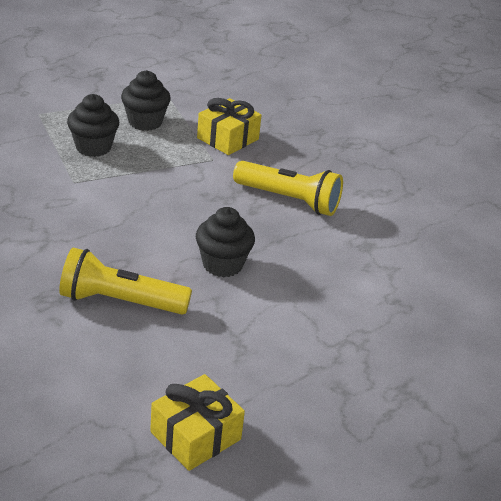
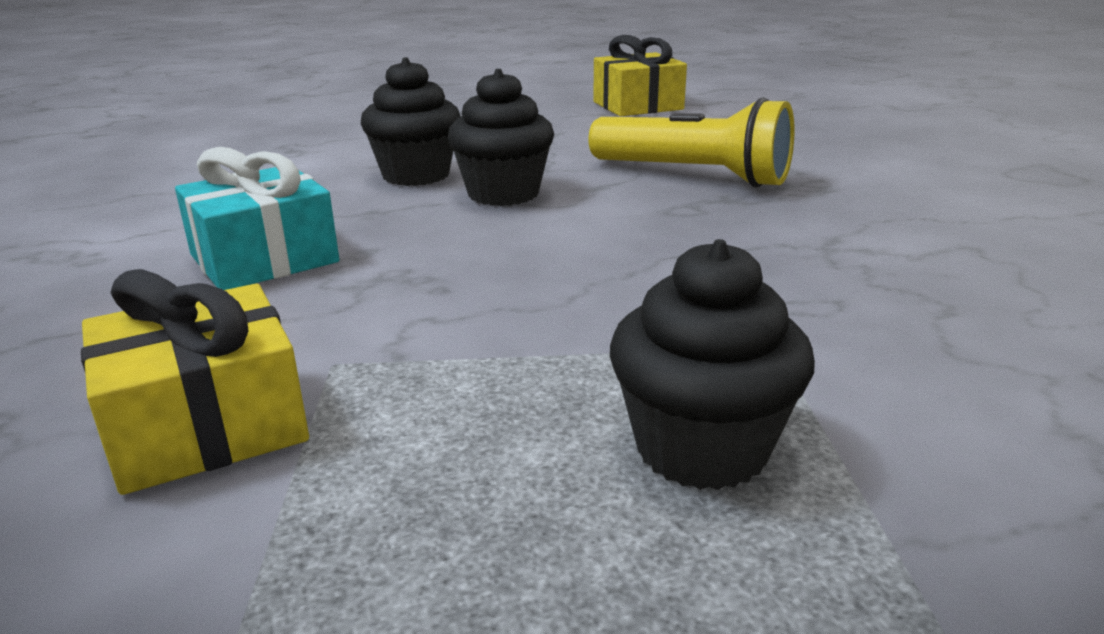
camera: 155 degrees left, 10 degrees down
black cupcake [121,70,171,131] -> black cupcake moved to [361,57,461,186]
yellow flashlight [233,161,343,216] -> turquoise gift [175,147,339,290]

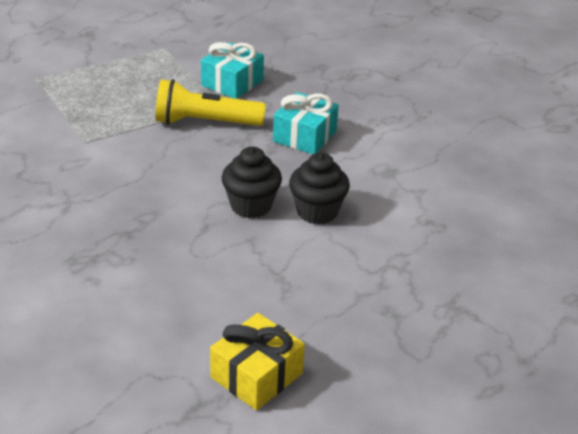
camera: 150 degrees right, 10 degrees up
yellow gift [81,269,309,495] -> turquoise gift [201,42,264,99]
yellow flashlight [588,97,794,188] -> yellow flashlight moved to [156,79,266,126]
black cupcake [610,239,815,490] -> none

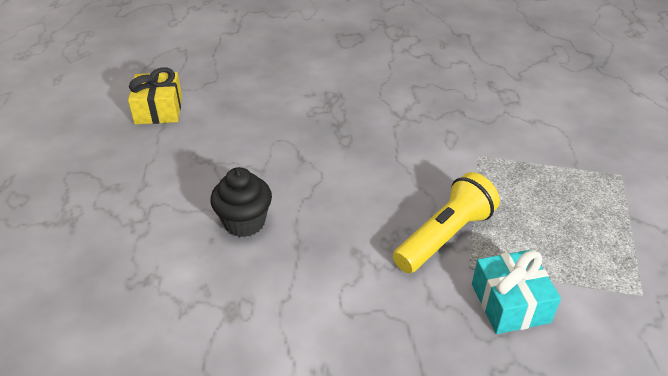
camera: 135 degrees right, 5 degrees up
black cupcake [221,146,282,218] -> none
turquoise gift [273,92,339,154] -> none

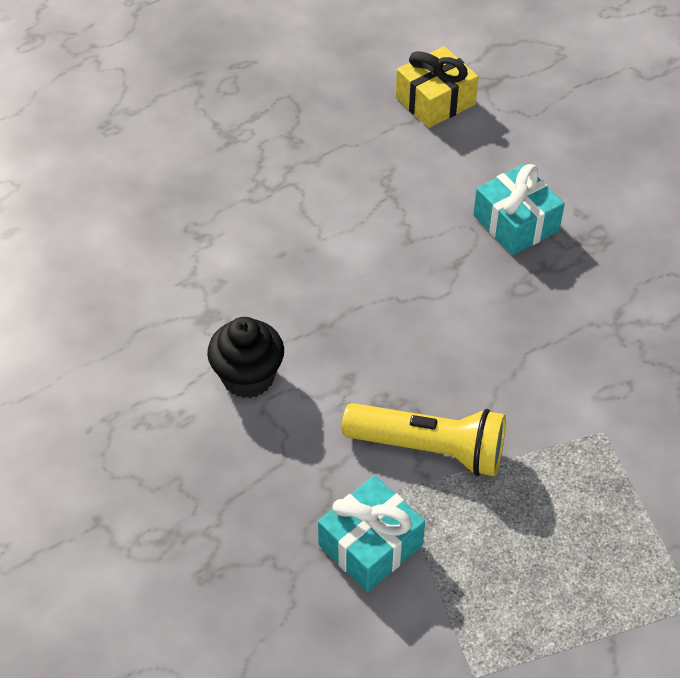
camera: 60 degrees right, 10 degrees up
black cupcake [210,167,272,237] -> black cupcake moved to [207,317,284,398]
none -> turquoise gift [473,164,565,255]

